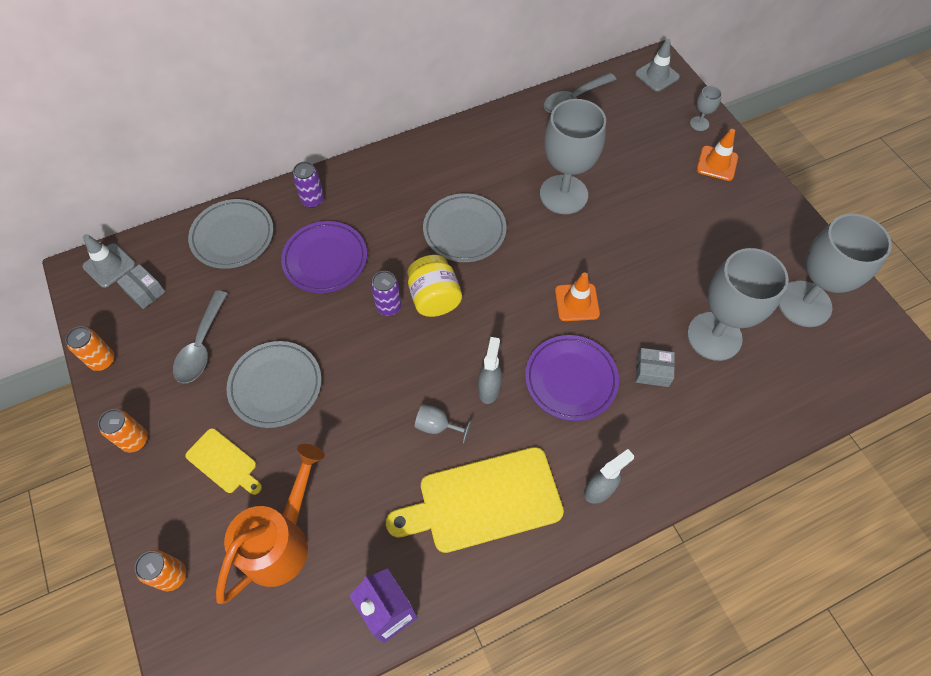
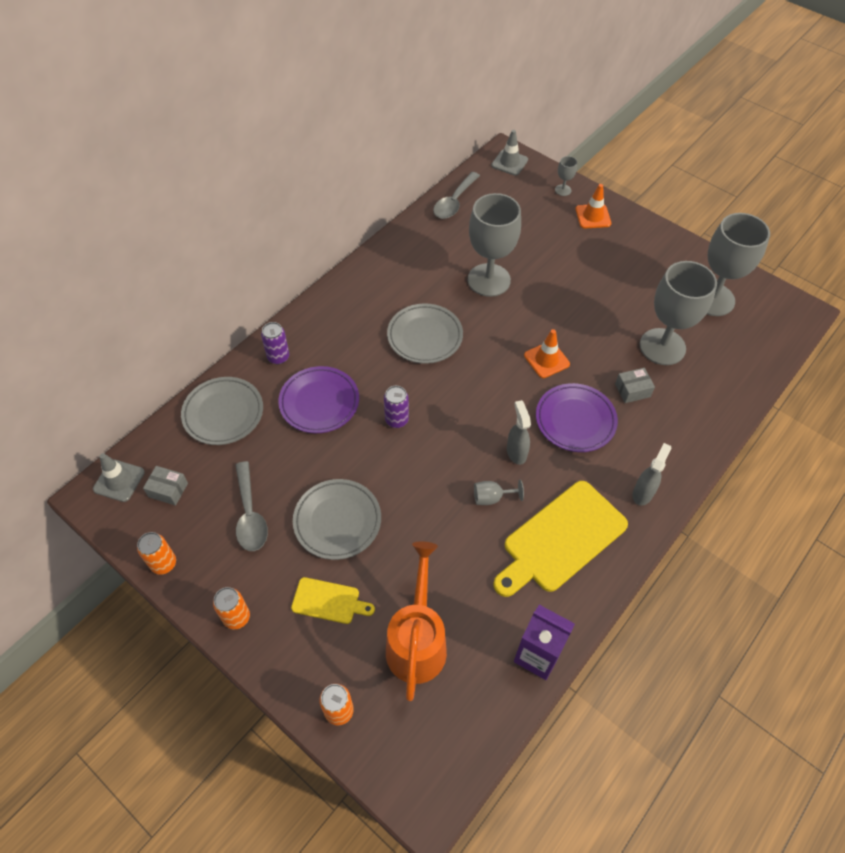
camera: 25 degrees left, 5 degrees down
yellow jar [407,255,462,317] -> none

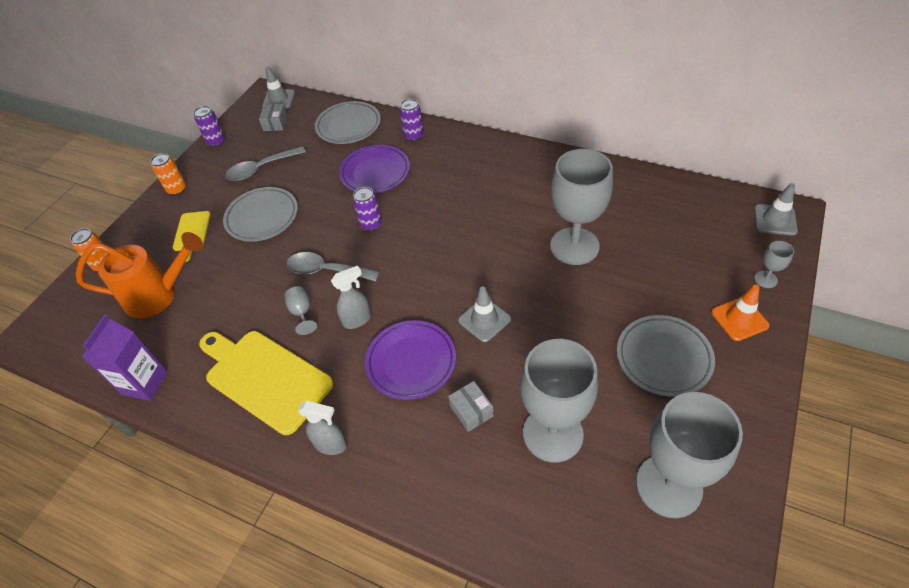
camera: 80 degrees right, 5 degrees down
orange can [137,532,176,575] -> purple can [194,106,225,147]
grey plate [387,304,463,364] -> grey plate moved to [617,315,715,397]
grey spoon [433,172,480,219] -> grey spoon moved to [286,252,380,281]
orange traffic cone [524,329,570,378] -> grey traffic cone [458,287,511,342]

